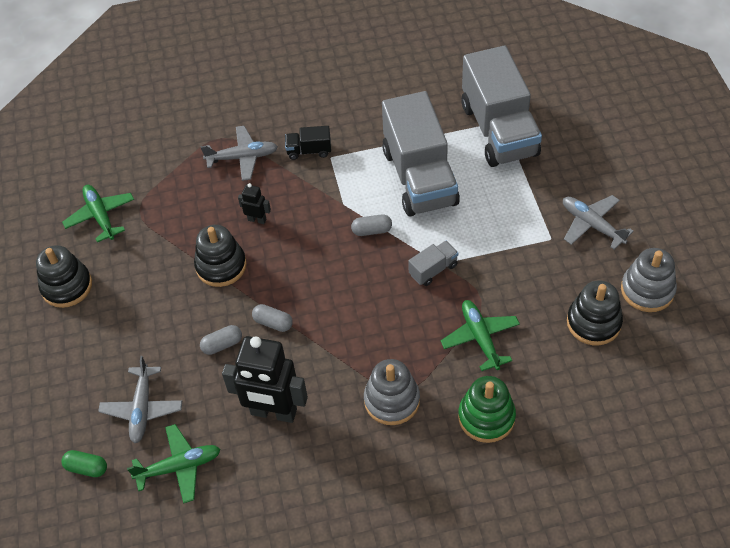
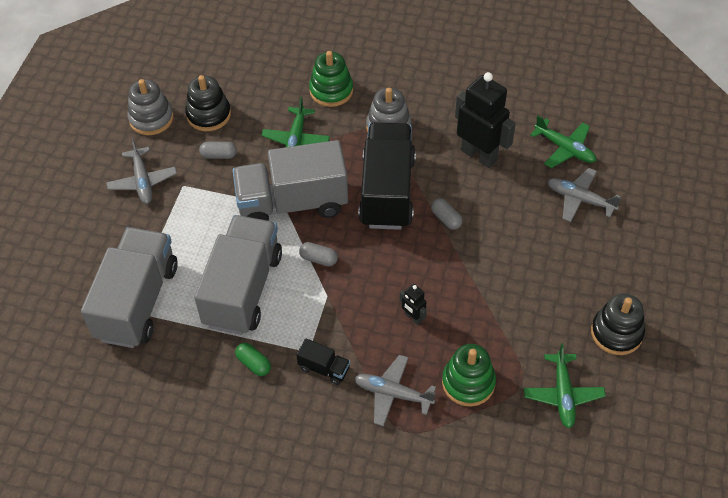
camera: 155 degrees left, 0 degrees up
green capsule [61,450,107,477] -> green capsule moved to [235,343,271,376]
grey plane [98,356,182,443] -> grey plane turned 90 degrees counterclockwise [547,168,621,222]
green plane [127,424,221,503] -> green plane turned 150 degrees counterclockwise [530,115,596,168]
black stacking toy [194,225,247,287] -> none
grey capsule [200,325,242,355] -> grey capsule moved to [199,142,237,159]
grey truck [408,241,458,286] -> grey truck [232,140,348,221], size x2.42
none -> black truck [359,122,416,230]
none -> green stacking toy [442,344,496,407]

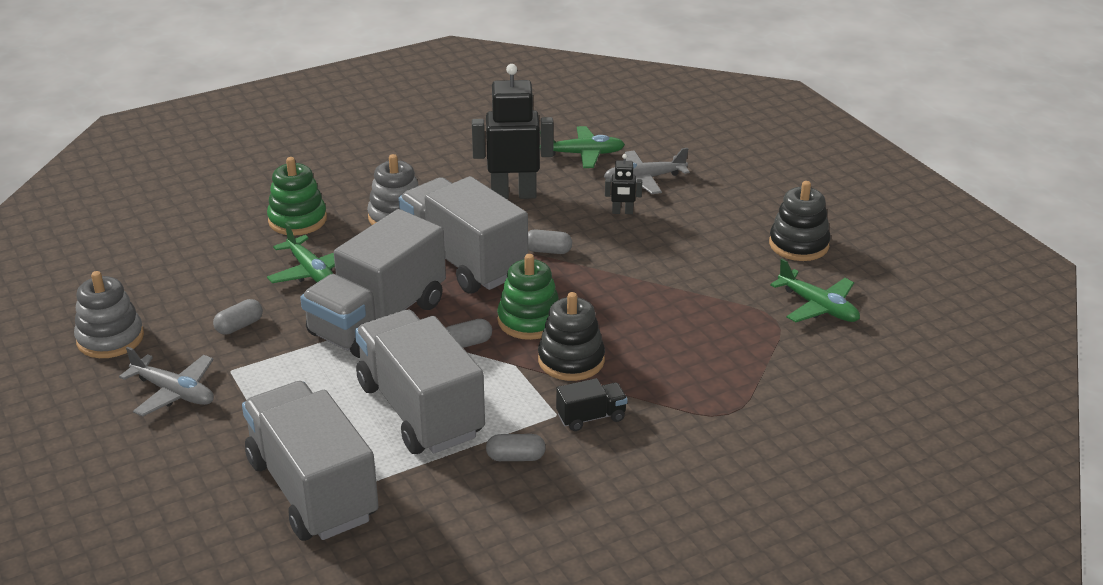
camera: 45 degrees left, 20 degrees down
black stacking toy [185,75,231,131] -> black stacking toy moved to [538,292,605,381]
green capsule [235,343,271,376] -> grey capsule [486,434,546,461]
grey plane [354,355,436,426] -> none
black truck [359,122,416,230] -> grey truck [399,176,528,294]
black robot [400,284,427,325] -> black robot moved to [605,154,642,214]
green stacking toy [442,344,496,407] -> green stacking toy moved to [497,254,559,340]

